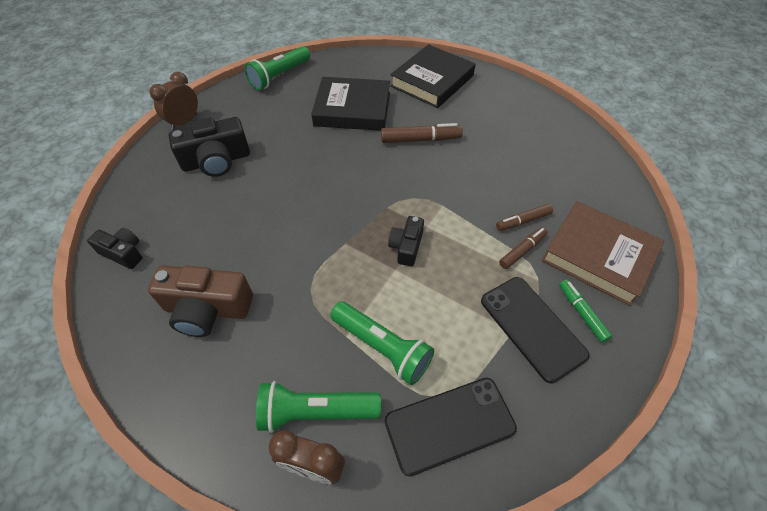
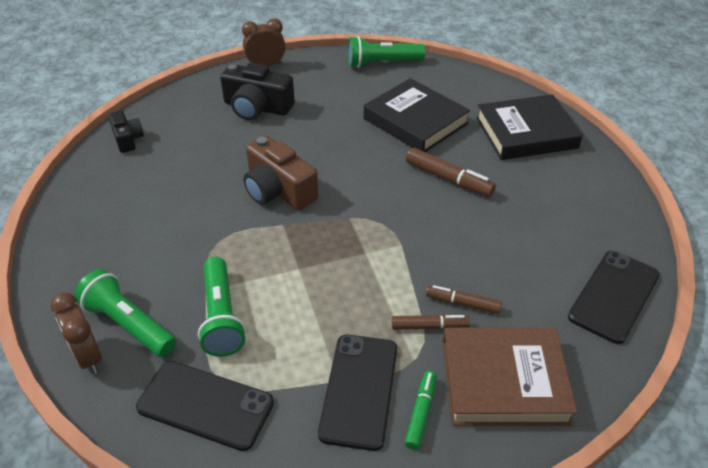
camera: 40 degrees right, 10 degrees down
brown camera [148,265,253,337] -> brown camera moved to [243,136,318,210]
black camera [388,216,424,267] -> none
brown book [542,201,664,306] -> brown book turned 75 degrees counterclockwise [443,327,577,426]
none -> black phone [568,251,660,344]

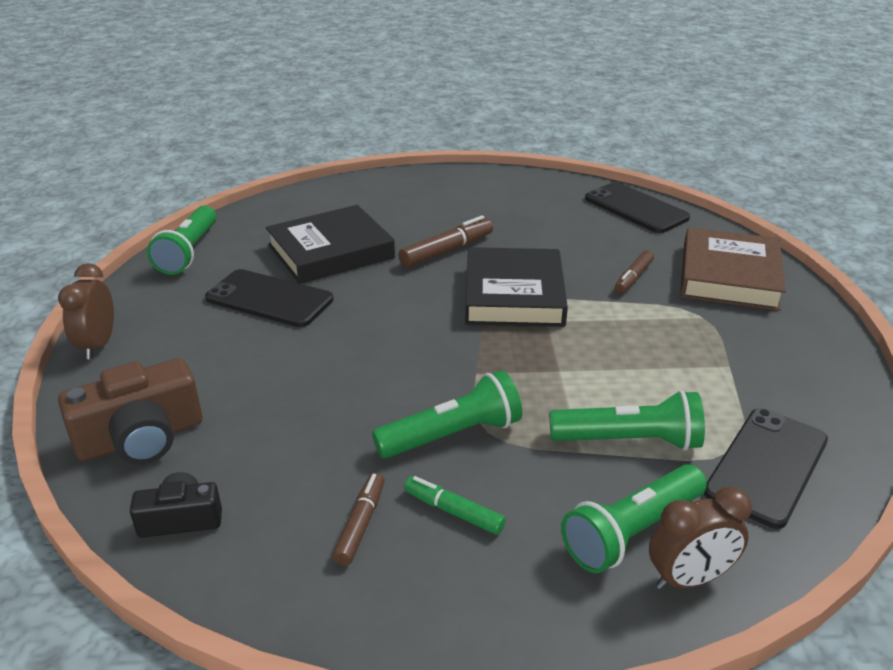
camera: 75 degrees left, 10 degrees down
black camera [220,63,295,120] -> none
brown camera [243,136,318,210] -> brown camera moved to [58,358,202,465]
black phone [318,334,397,451] -> black phone moved to [205,269,333,327]
brown marker [392,314,470,330] -> brown marker moved to [332,473,385,566]
green marker [405,371,437,450] -> green marker moved to [404,476,506,535]
black book [476,94,583,160] -> black book moved to [465,247,568,327]
none -> green flashlight [372,370,522,459]

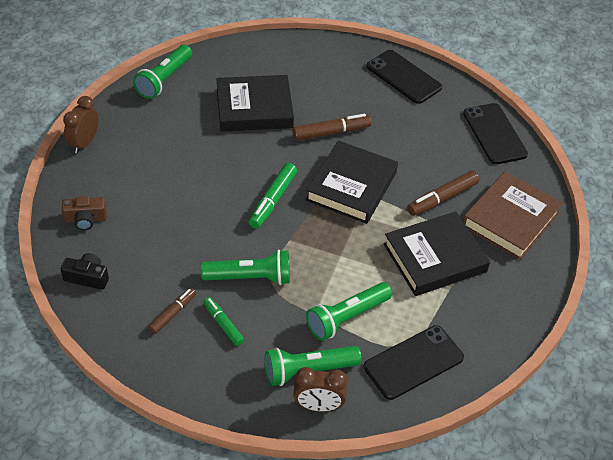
camera: 20 degrees right, 15 degrees up
brown camera [58,358,202,465] -> brown camera [62,196,107,230], size x0.59
black phone [205,269,333,327] -> black phone moved to [366,50,442,104]
green flashlight [549,390,705,451] -> green flashlight turned 120 degrees clockwise [306,282,392,341]
brown marker [615,250,654,293] -> brown marker [407,170,479,216], size x1.52
none -> green marker [248,163,297,229]
none -> black book [384,211,490,296]

